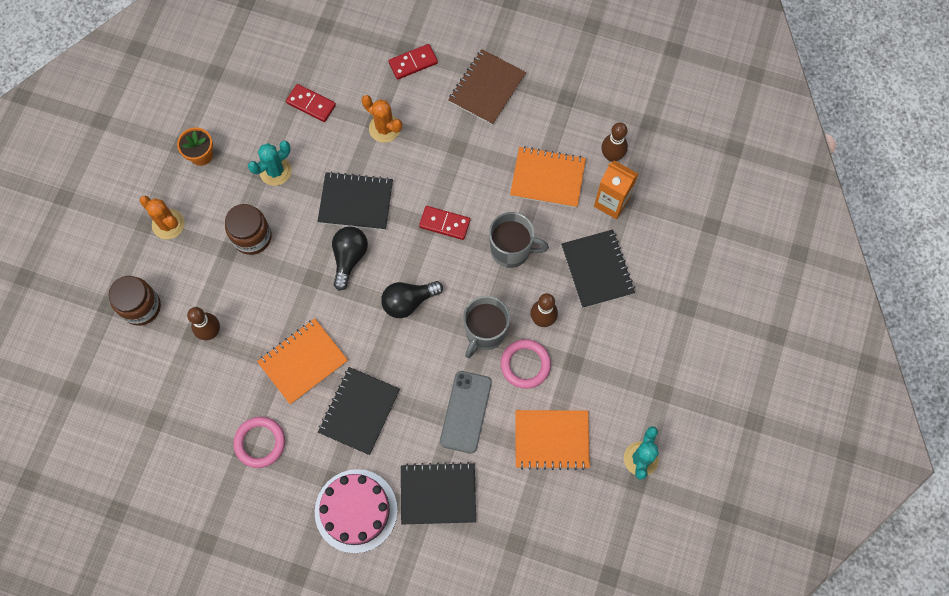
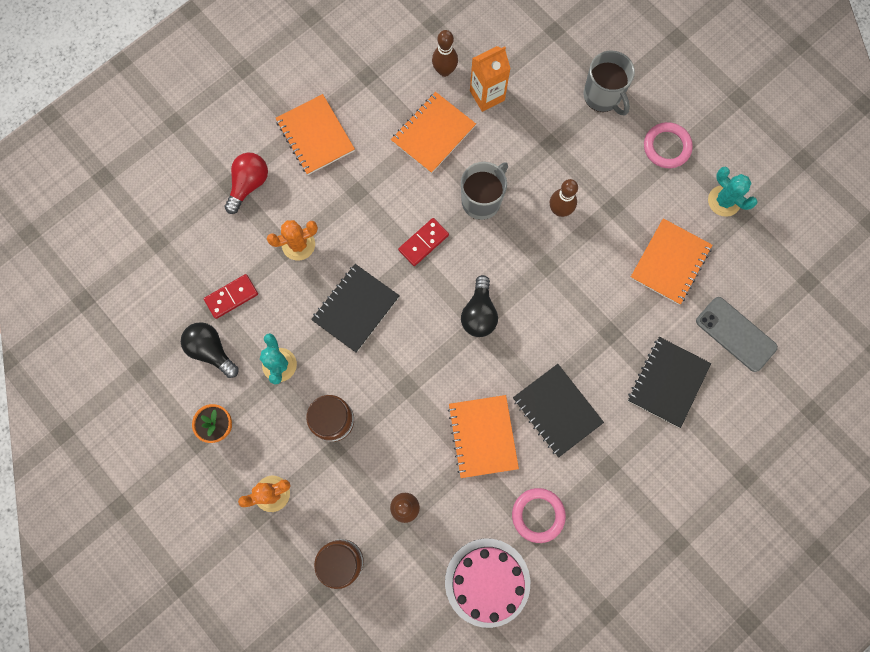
camera: 60 degrees left, 5 degrees up
pink cake [315,469,398,553] -> pink cake moved to [445,538,530,628]
black light bulb [332,226,368,291] -> black light bulb moved to [181,322,239,378]
red domino [389,44,438,80] -> red light bulb [225,153,268,214]
grey phone [440,371,492,453] -> grey phone moved to [696,297,778,372]
brown notebook [448,49,526,125] -> orange notebook [275,94,355,175]
grey mug [463,296,510,358] -> grey mug moved to [584,51,635,116]
pink ring [500,339,551,389] -> pink ring moved to [644,122,693,168]
black notebook [561,230,635,308] -> none

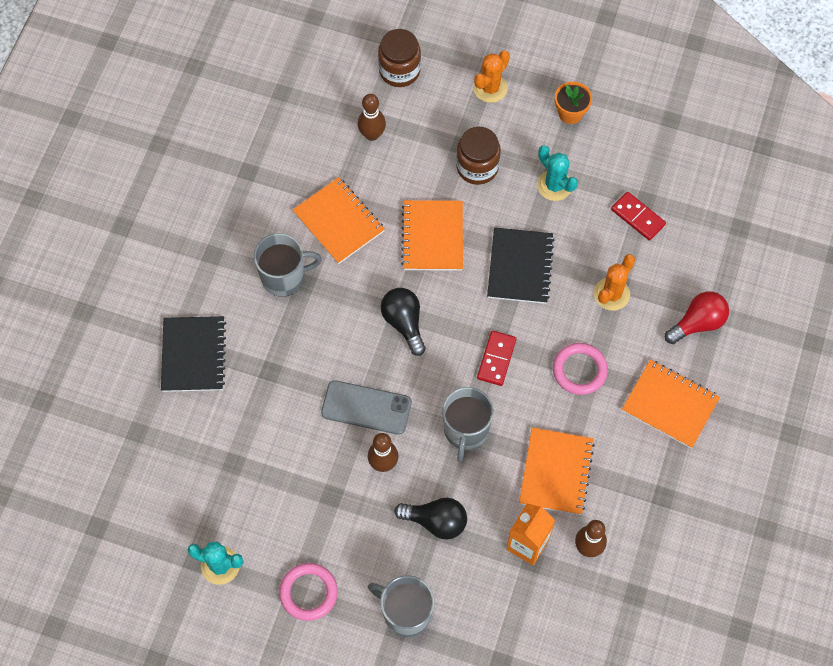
camera: 150 degrees right, 10 degrees down
black light bulb [181,322,239,378] -> black light bulb moved to [394,498,467,540]
red domino [204,274,258,319] -> red domino turned 75 degrees counterclockwise [611,192,666,241]
red light bulb [225,153,268,214] -> red light bulb turned 120 degrees counterclockwise [665,291,729,344]
pink cake [445,538,530,628] -> none
pink ring [512,488,566,543] -> pink ring moved to [553,343,608,395]
black notebook [513,364,604,458] -> grey mug [254,233,322,297]
orange notebook [630,218,712,305] -> orange notebook moved to [401,200,463,271]
grey phone [696,297,778,372] -> grey phone moved to [321,380,412,435]

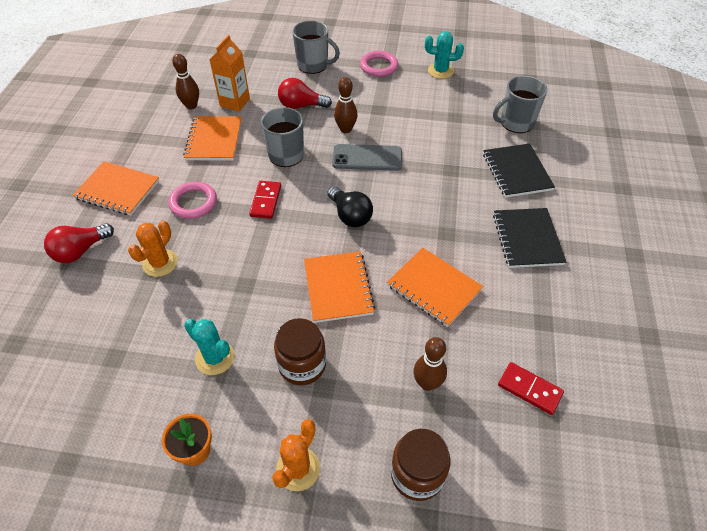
camera: 170 degrees right, 15 degrees down
grey mug [254,233,322,297] -> grey mug moved to [493,76,547,133]
black light bulb [394,498,467,540] -> red light bulb [278,78,332,109]
black notebook [487,227,555,304] -> black notebook moved to [493,208,566,268]
red domino [611,192,666,241] -> red domino moved to [498,362,564,415]

